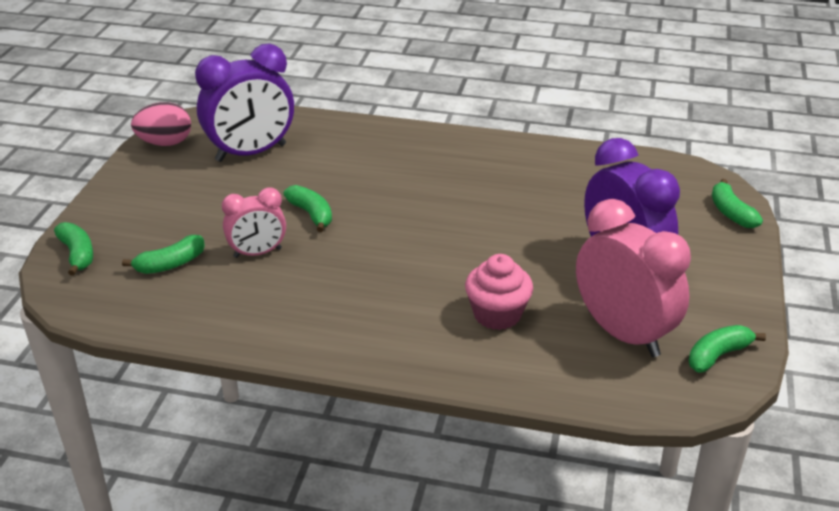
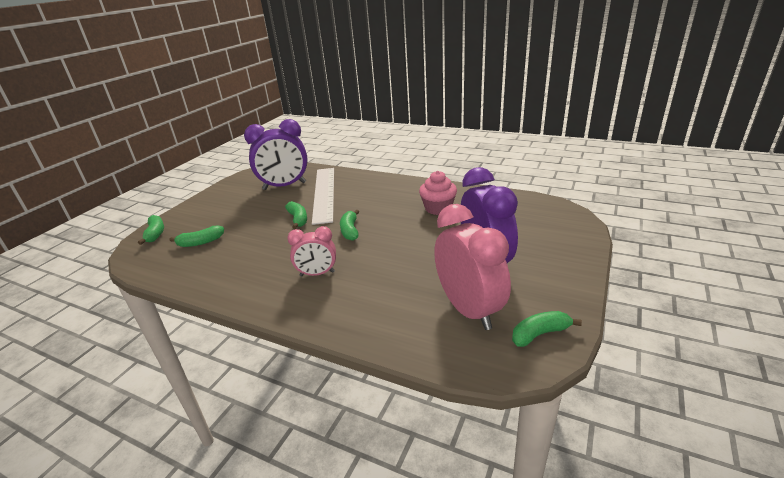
camera: 15 degrees right, 5 degrees down
pink egg [131,102,191,146] -> none
pink clock [222,187,286,258] -> pink clock moved to [287,226,336,276]
pink cupcake [465,254,533,330] -> pink cupcake moved to [419,171,457,215]
green banana [712,179,763,228] -> green banana moved to [340,210,359,241]
none -> white ruler [312,168,334,225]

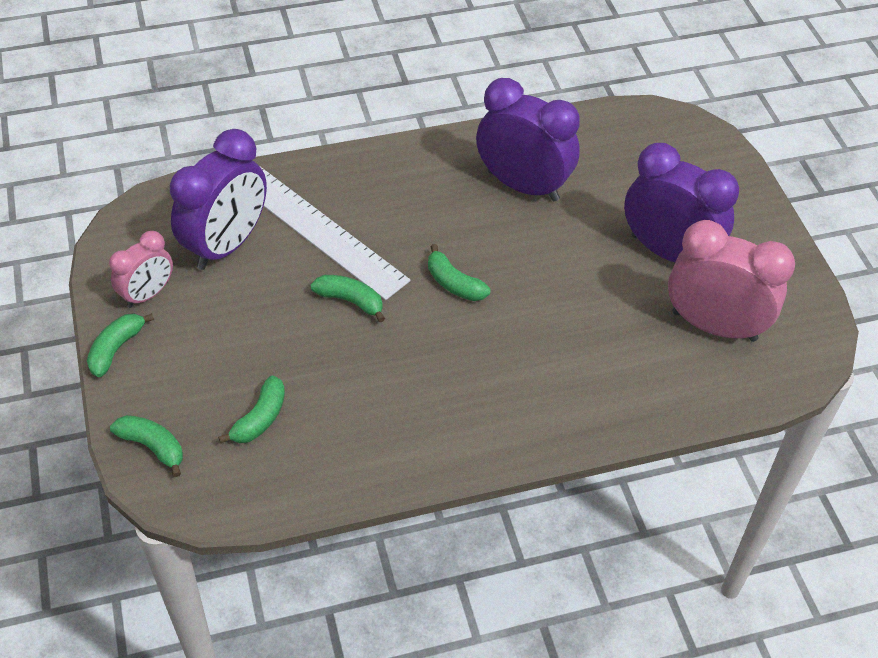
camera: 45 degrees left, 20 degrees up
pink clock [287,226,336,276] -> pink clock moved to [109,231,173,308]
pink cupcake [419,171,457,215] -> purple clock [476,78,580,201]
green banana [512,311,582,347] -> green banana moved to [87,313,154,377]

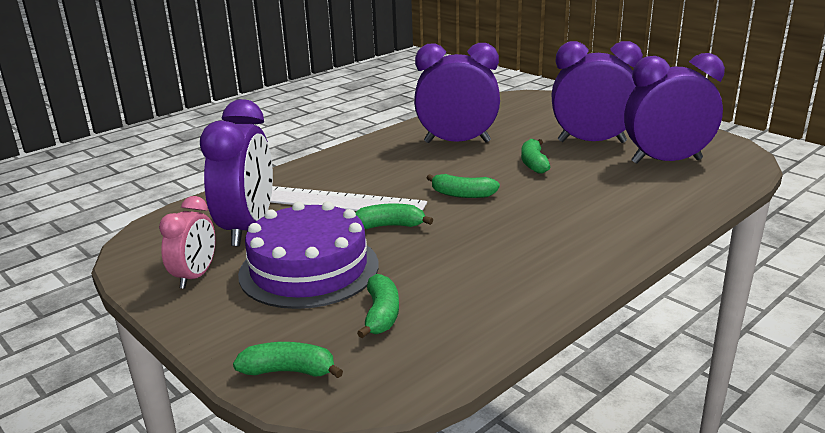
camera: 25 degrees left, 25 degrees down
green banana [87,313,154,377] -> green banana moved to [521,139,550,174]
pink clock [668,220,795,342] -> purple clock [624,53,725,164]
none -> purple cake [238,201,379,309]

